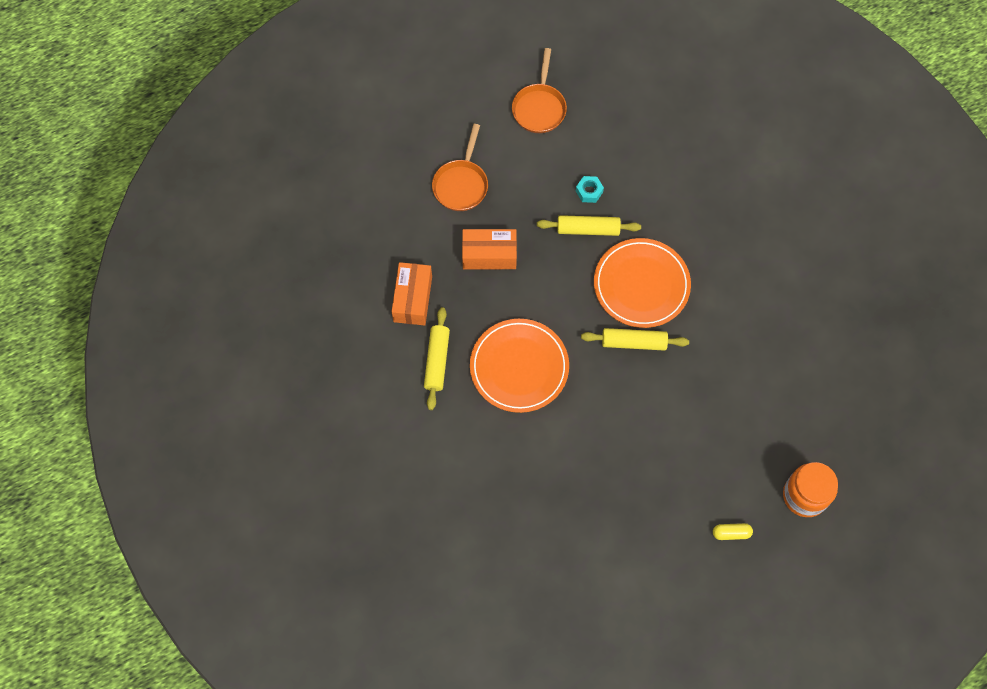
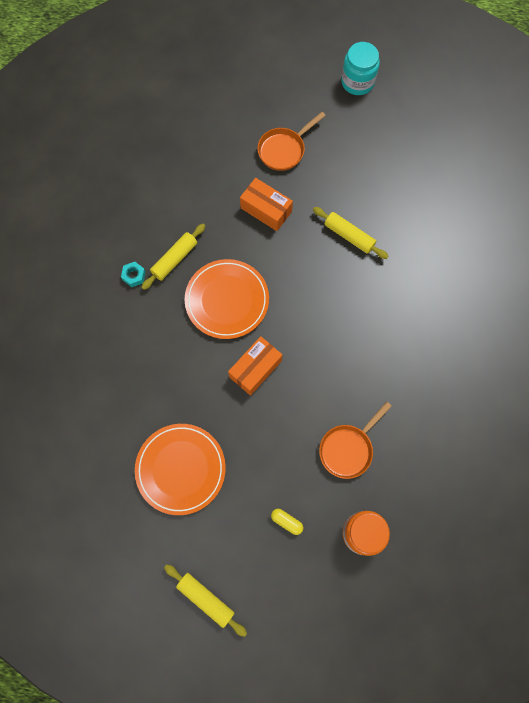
camera: 35 degrees right, 5 degrees up
orange box [392,262,432,325] -> orange box moved to [228,336,282,396]
orange pan [512,48,567,133] -> orange pan moved to [319,402,392,479]
turquoise nut [576,176,604,203] -> turquoise nut moved to [121,262,146,287]
yellow rolling pin [581,328,689,351] -> yellow rolling pin moved to [164,564,247,637]
orange plate [594,238,691,328] -> orange plate moved to [135,424,226,515]
none -> turquoise jar [341,42,380,95]

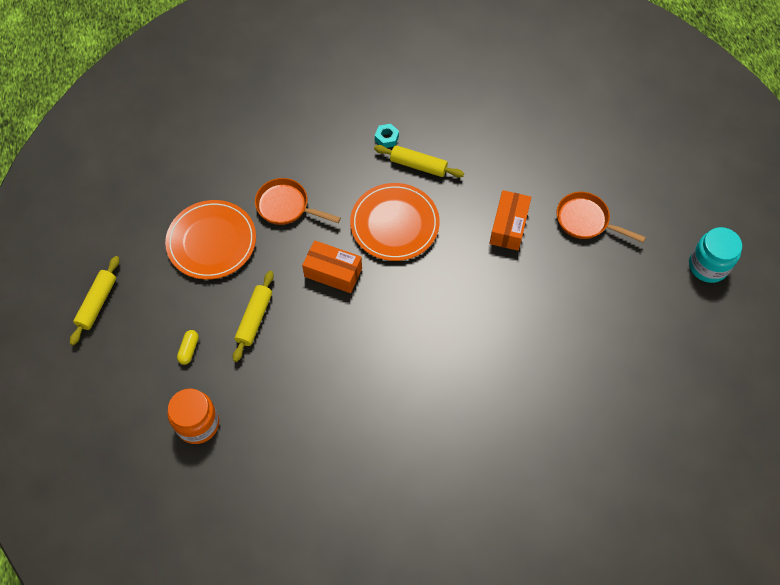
camera: 70 degrees right, 10 degrees down
yellow rolling pin [313,207,388,259] -> yellow rolling pin moved to [233,271,274,362]
orange pan [319,402,392,479] -> orange pan moved to [255,178,341,225]

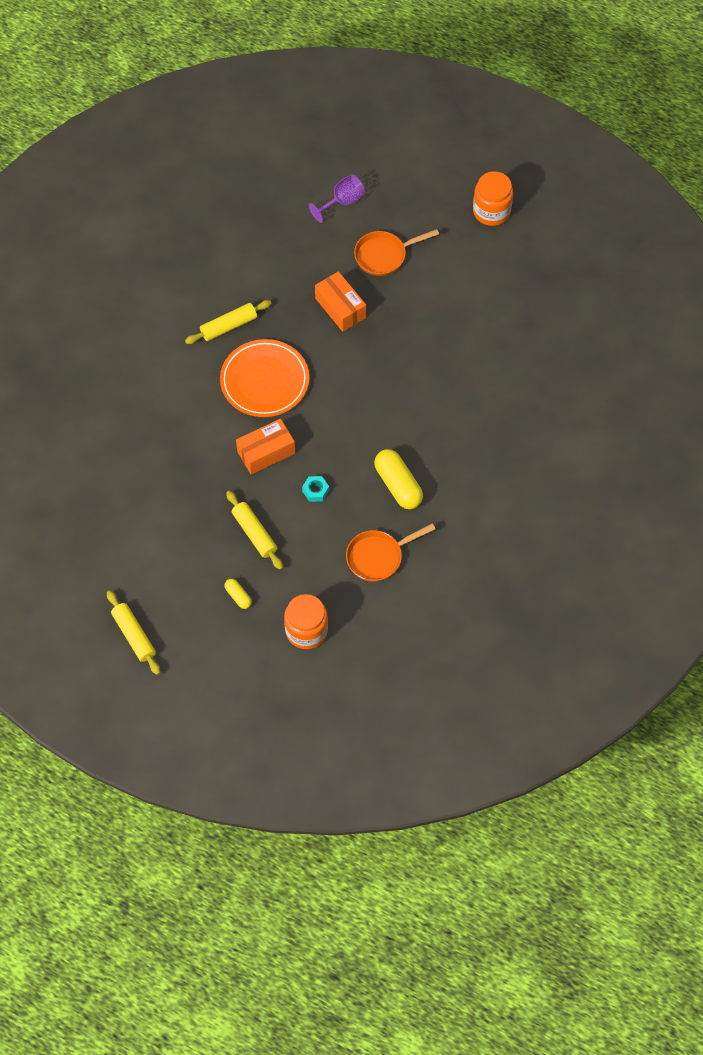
camera: 50 degrees left, 0 degrees up
orange plate [165,200,256,280] -> none
orange pan [255,178,341,225] -> orange pan moved to [346,523,435,582]
turquoise nut [375,124,399,148] -> turquoise nut moved to [302,476,329,502]
turquoise jar [689,227,742,283] -> orange jar [473,171,513,226]
none -> purple goblet [309,174,365,223]
none -> yellow capsule [374,449,423,509]

